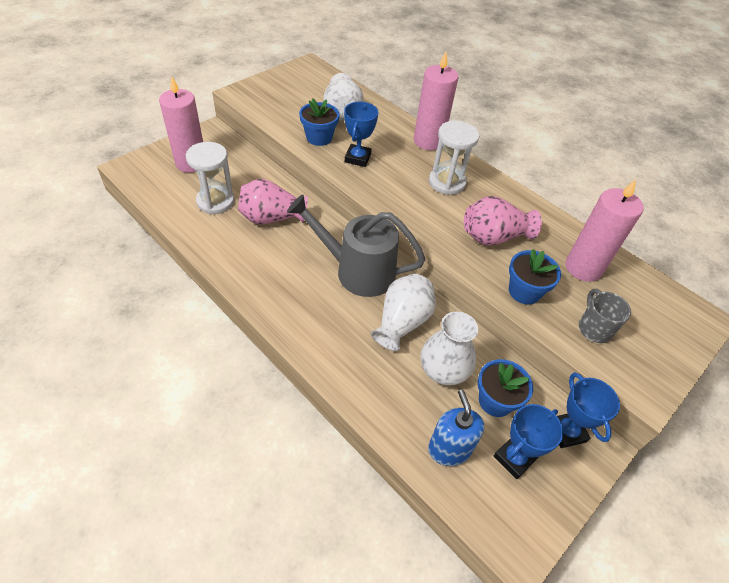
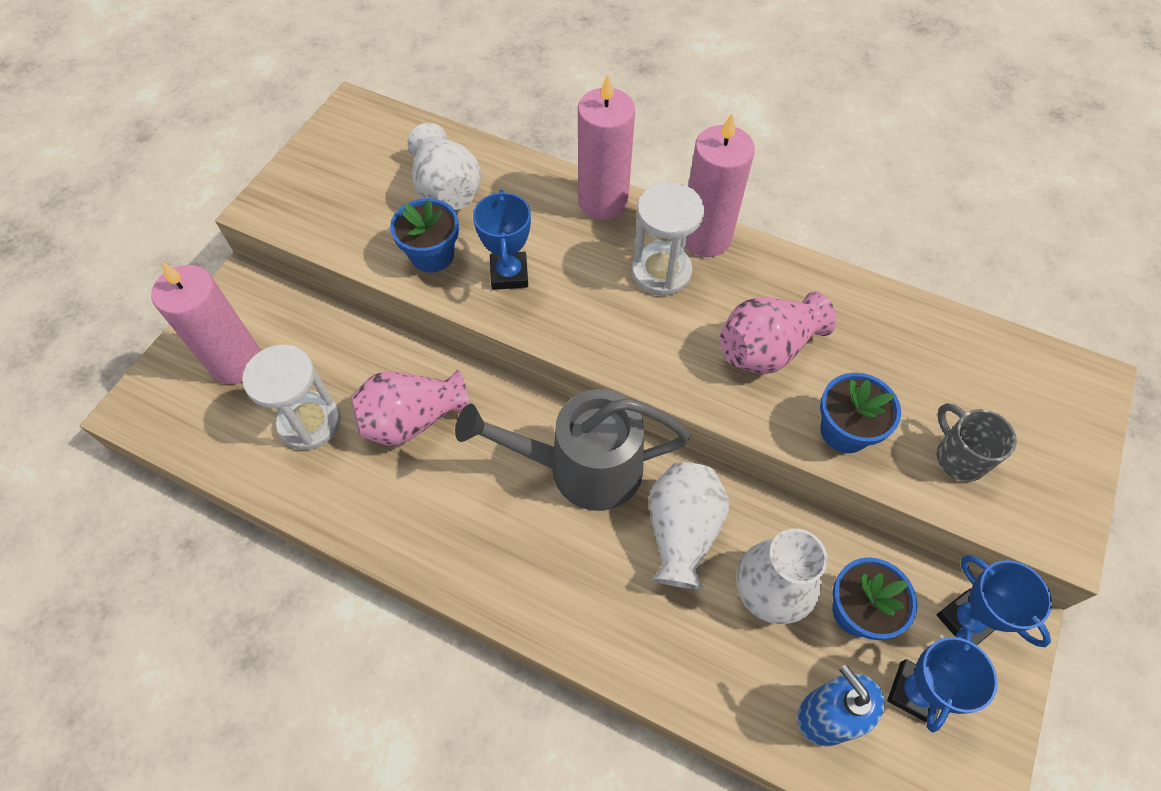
camera: 15 degrees left, 10 degrees up
pink candle [566,179,644,282] -> pink candle moved to [685,113,755,257]

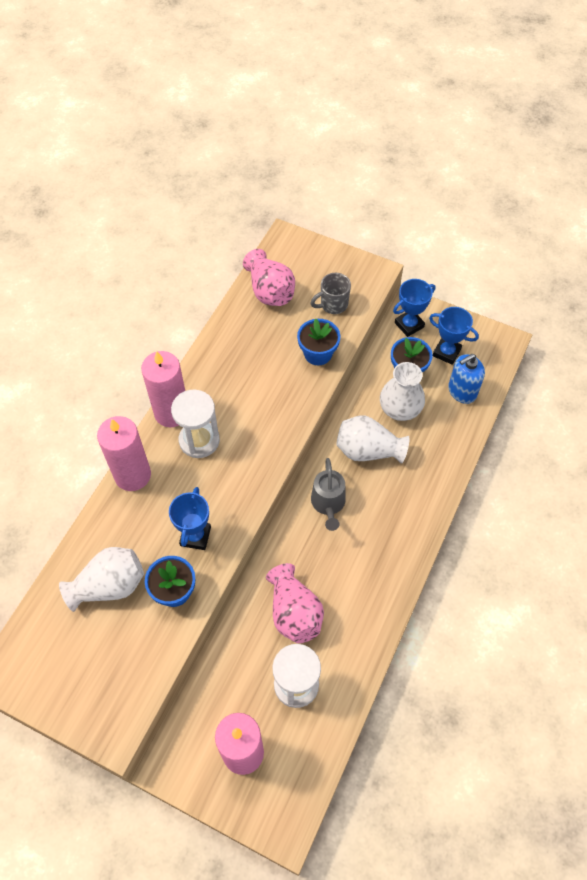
camera: 90 degrees left, 0 degrees up
grey watering can [455,389,690,511] -> grey watering can [311,458,346,531], size x0.60
blue trophy [473,190,531,290] -> blue trophy turned 75 degrees counterclockwise [169,487,211,550]
pink vase [720,291,836,374] -> pink vase moved to [243,249,295,306]

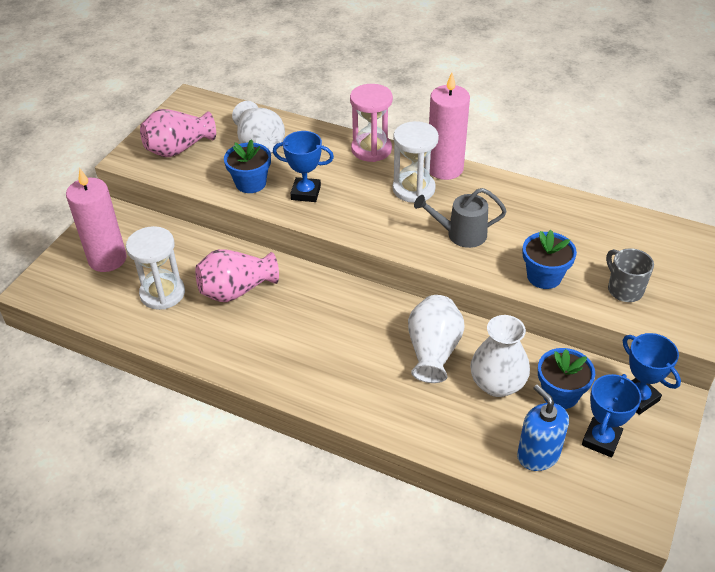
camera: 90 degrees right, 15 degrees down
pink candle [97,416,151,491] -> pink hourglass [350,84,393,162]
pink vase [243,249,295,306] -> pink vase moved to [140,109,216,157]
grey watering can [311,458,346,531] -> grey watering can moved to [414,188,507,248]

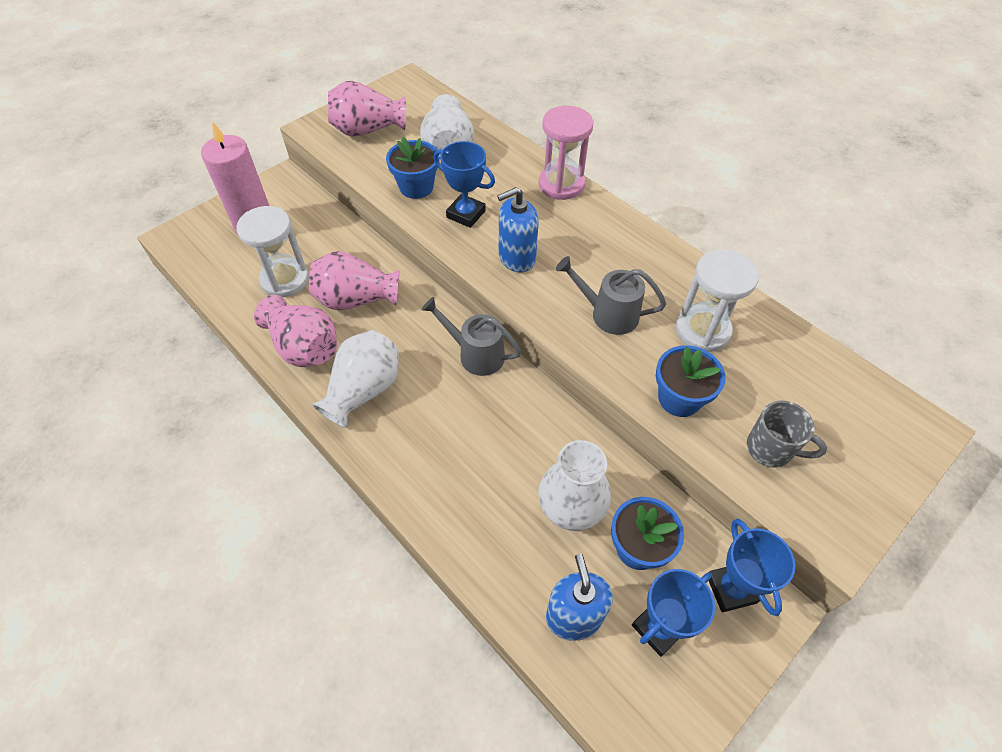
camera: 20 degrees right, 10 degrees up
white hourglass [393,121,439,203] -> white hourglass moved to [676,249,759,352]
white vase [408,295,465,383] -> white vase moved to [312,330,399,428]
pink candle [429,73,470,180] -> none
grey mug [606,248,654,302] -> grey mug turned 120 degrees clockwise [747,400,827,468]
none -> pink vase [254,295,337,367]
none -> grey watering can [422,297,521,376]
none -> blue soap dispenser [497,187,539,272]

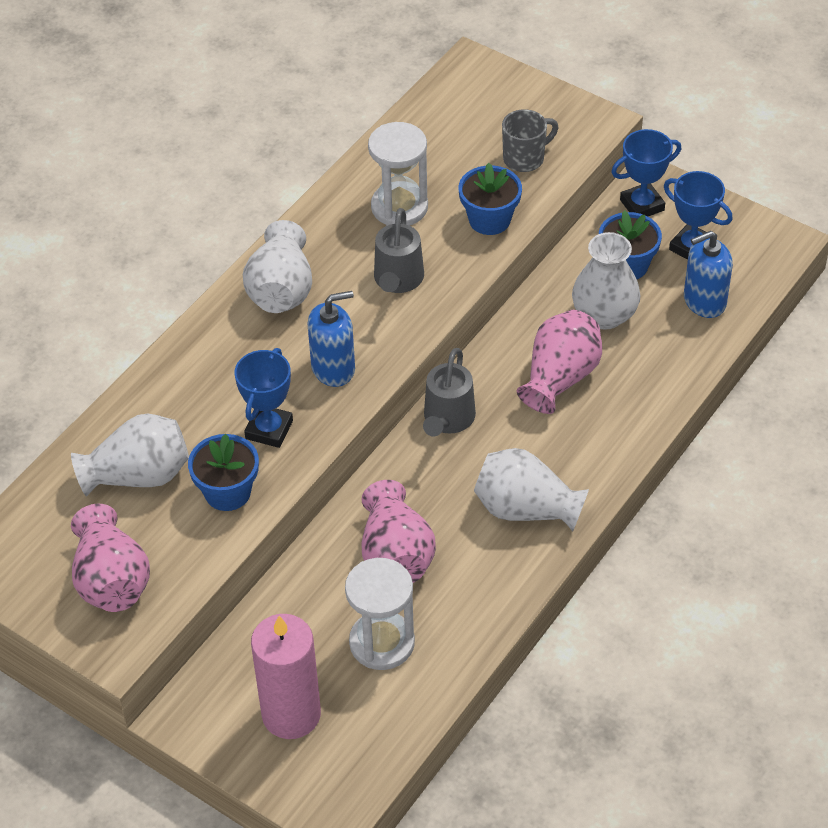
camera: 100 degrees left, 5 degrees down
pink vase [254,295,337,367] -> pink vase moved to [517,310,602,414]
blue soap dispenser [497,187,539,272] -> blue soap dispenser turned 75 degrees counterclockwise [307,291,355,387]
pink hourglass [539,106,593,200] -> none
grey mug [747,400,827,468] -> grey mug turned 45 degrees clockwise [502,109,558,172]
none -> white vase [243,220,312,313]

